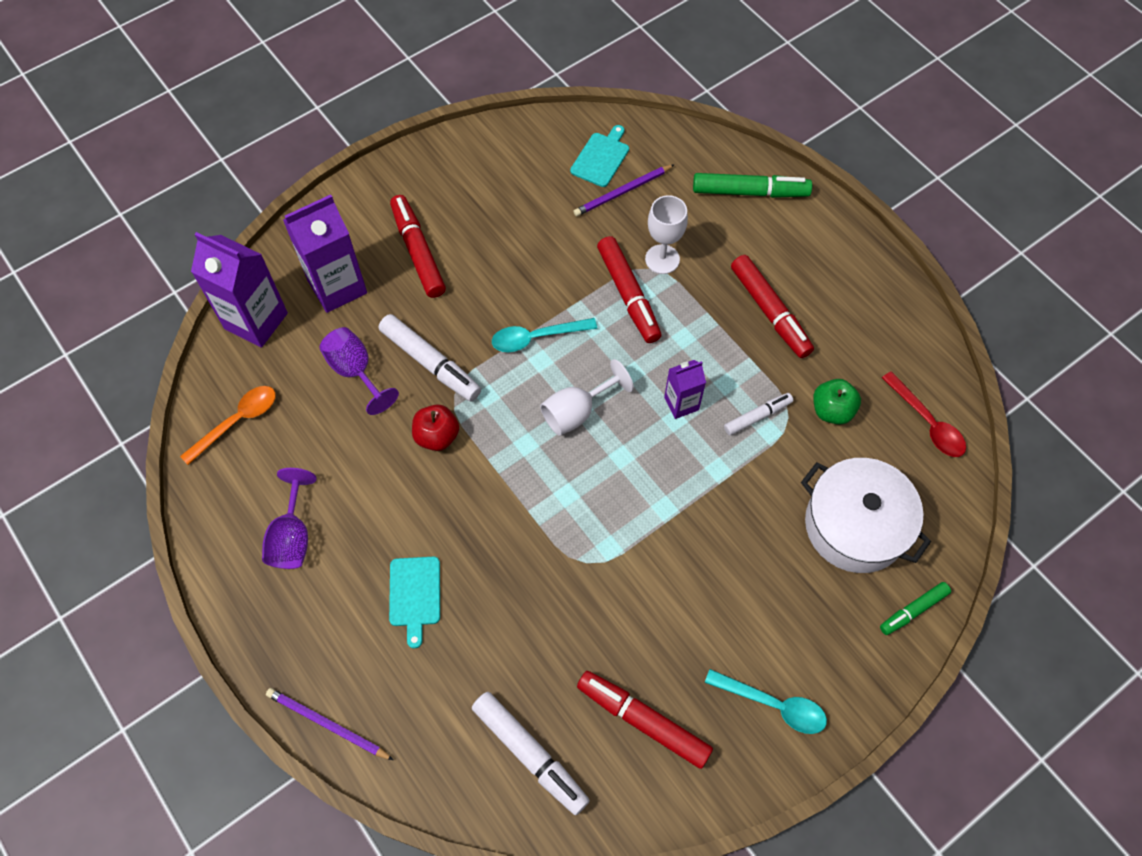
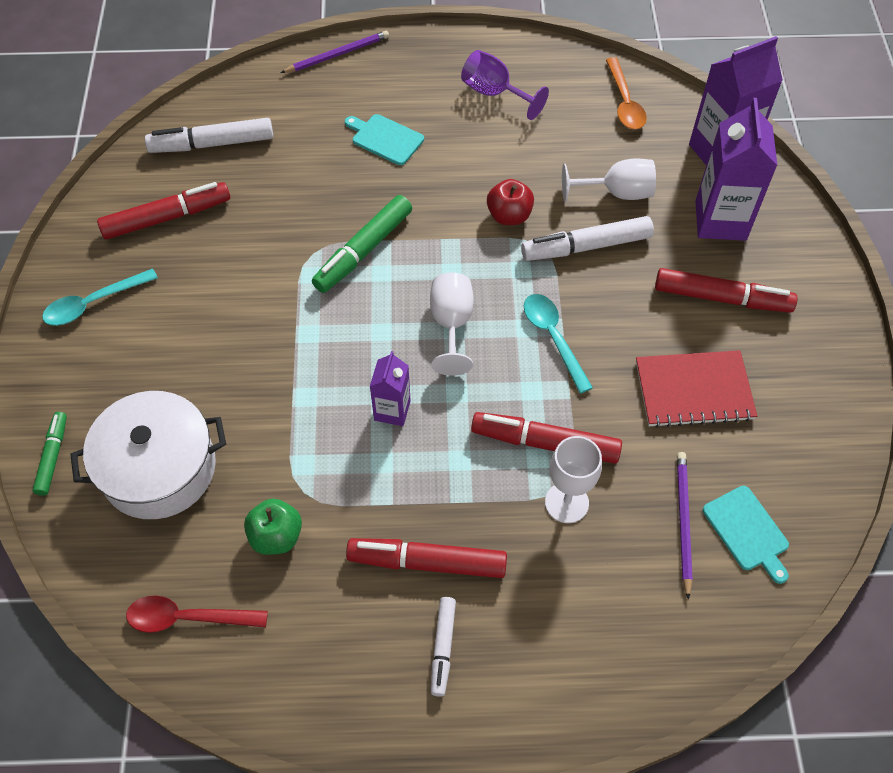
camera: 125 degrees right, 5 degrees down
purple goblet [320,327,399,415] -> white goblet [562,158,656,202]
turquoise spoon [492,318,597,352] -> turquoise spoon turned 45 degrees counterclockwise [524,294,593,393]
green marker [693,173,812,198] -> green marker moved to [312,195,412,293]
white marker [724,393,793,436] -> white marker moved to [431,597,456,697]
none -> red notebook [636,350,757,428]

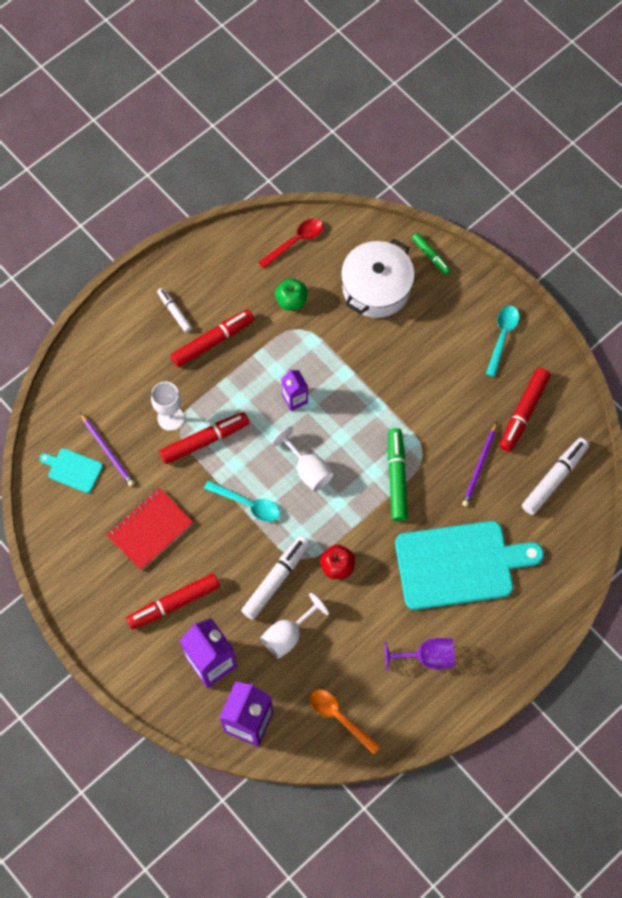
camera: 140 degrees right, 10 degrees up
purple pencil [281,31,389,73] -> purple pencil moved to [462,422,497,506]
turquoise cutting board [345,114,424,165] -> turquoise cutting board [395,521,544,610], size x2.26

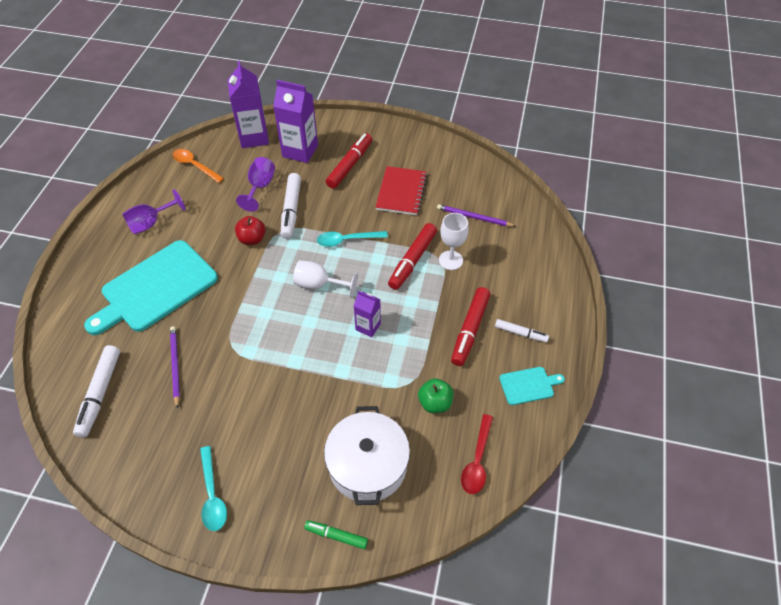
camera: 145 degrees right, 15 degrees down
turquoise cutting board [39,448,103,493] -> turquoise cutting board moved to [499,367,565,405]
white goblet [260,593,329,659] -> purple goblet [236,157,275,212]
orange spoon [310,689,381,754] -> orange spoon turned 150 degrees counterclockwise [172,149,224,183]
green marker [388,428,408,522] -> none
red marker [499,368,550,452] -> none

